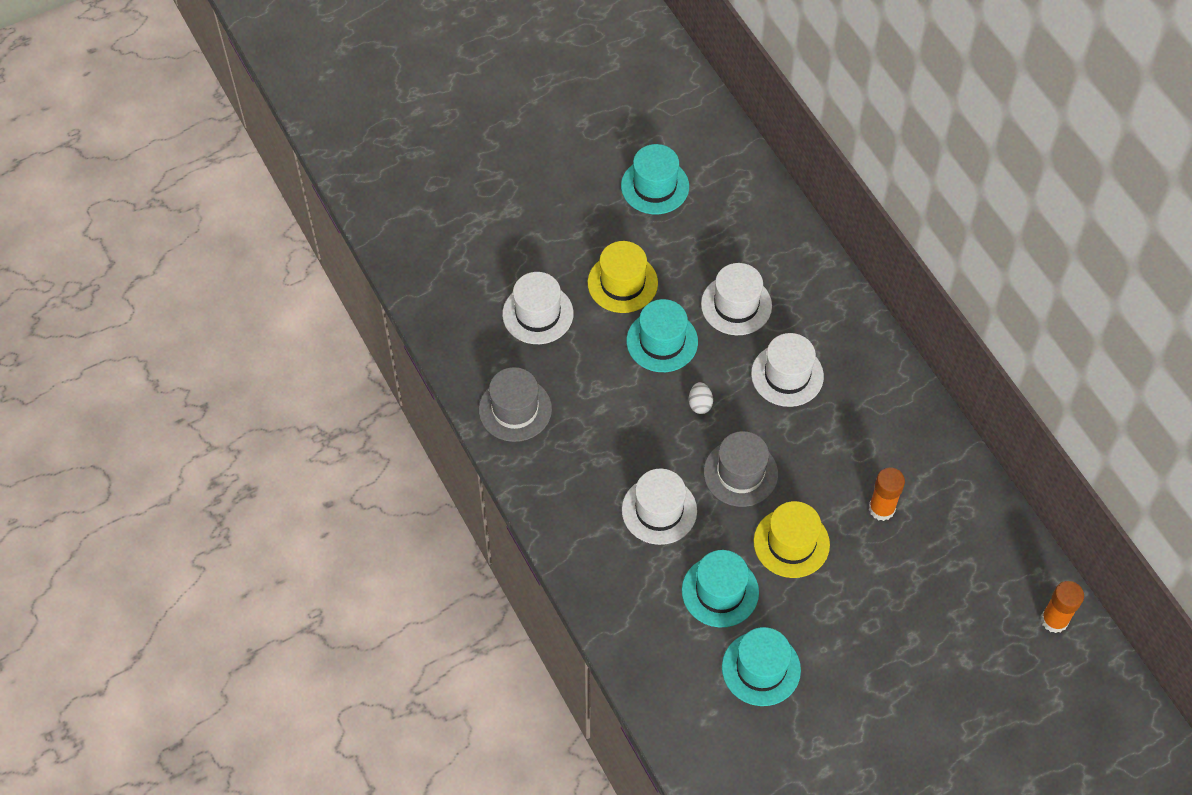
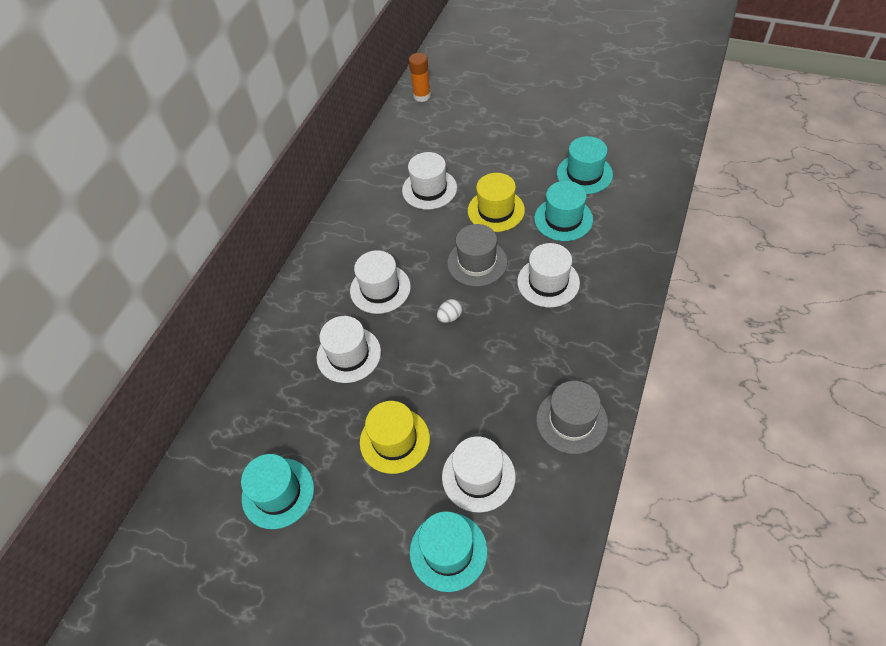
camera: 125 degrees left, 5 degrees down
turquoise hat [626,299,698,372] -> turquoise hat moved to [410,511,488,592]
orange glue stick [869,467,905,521] -> white hat [402,152,457,210]

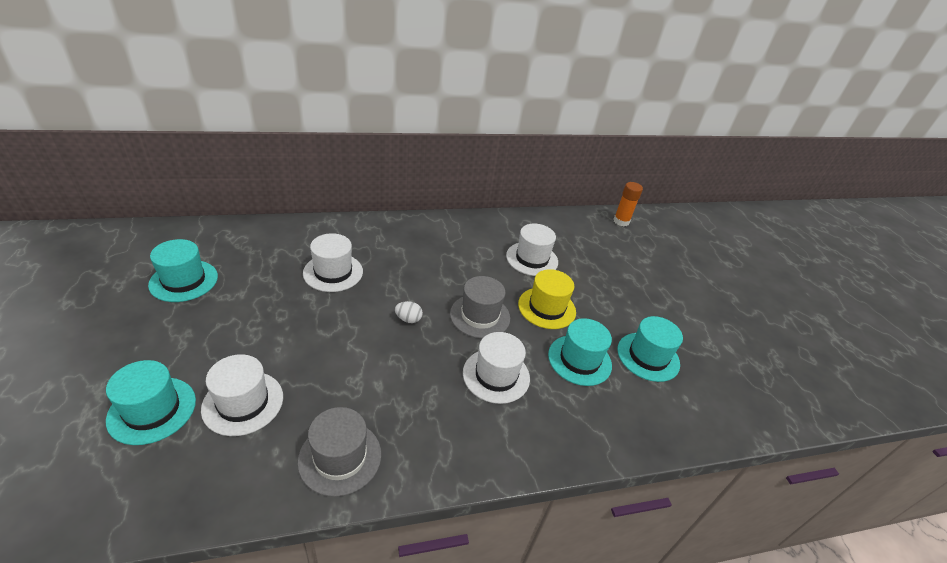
camera: 45 degrees right, 15 degrees down
white hat [350,250,411,314] -> none
yellow hat [360,401,430,474] -> none

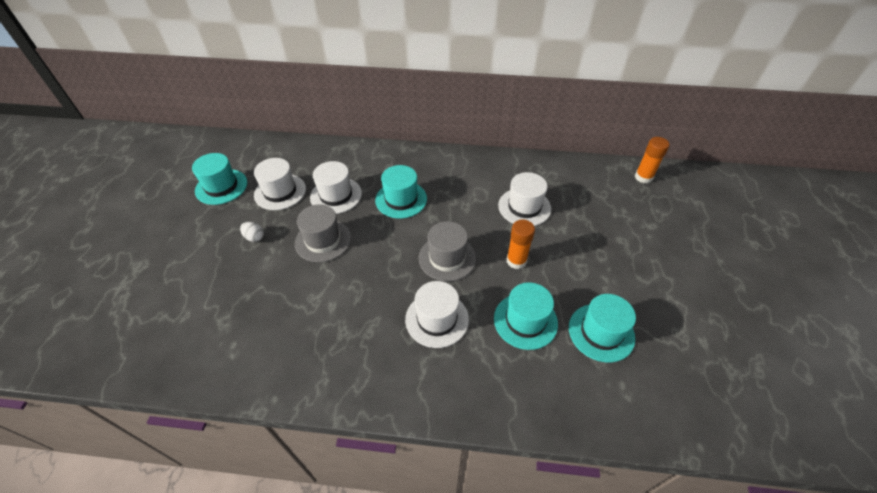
camera: 25 degrees right, 10 degrees up
turquoise hat [106,360,196,445] -> turquoise hat moved to [375,165,427,219]
white hat [201,354,283,436] -> white hat moved to [254,158,306,210]
grey hat [298,407,381,497] -> grey hat moved to [295,204,351,262]
white egg [395,301,423,323] -> white egg moved to [240,222,264,242]
yellow hat [518,269,576,329] -> orange glue stick [507,220,535,269]

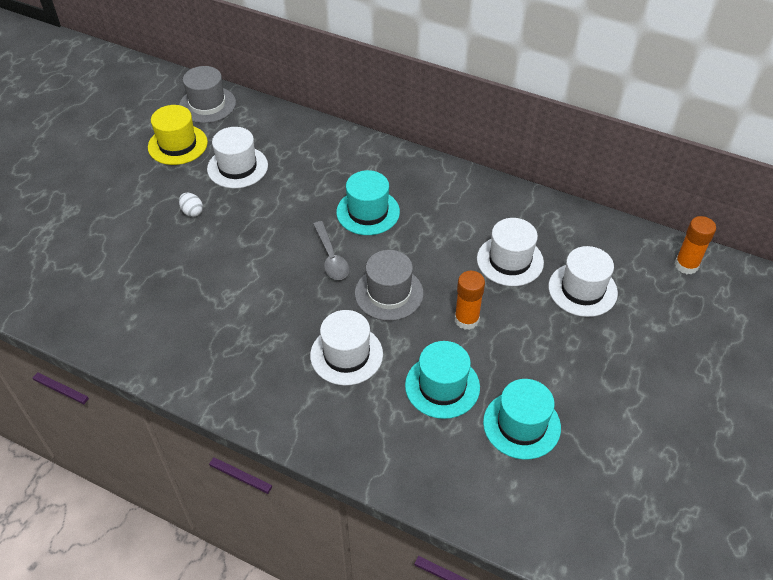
camera: 20 degrees right, 0 degrees up
turquoise hat [192,153,247,205] -> yellow hat [148,105,208,165]
grey hat [295,204,351,262] -> grey hat moved to [179,66,236,123]
white hat [310,161,362,214] -> white hat moved to [549,246,618,317]
none -> grey spoon [313,221,349,280]

